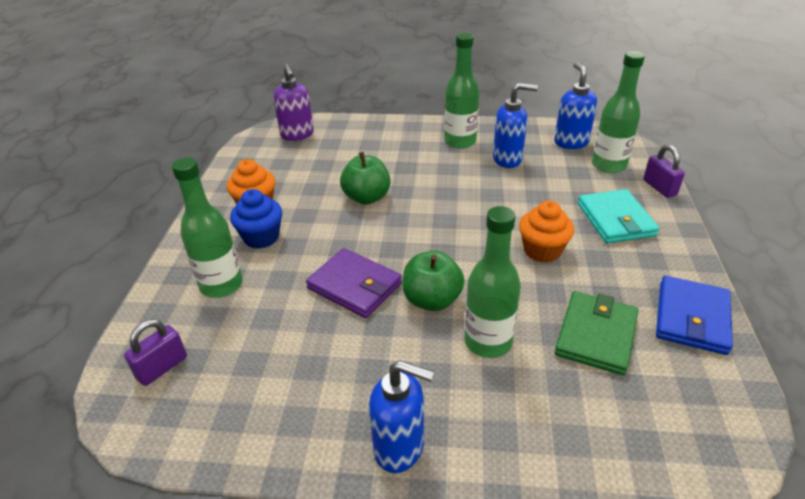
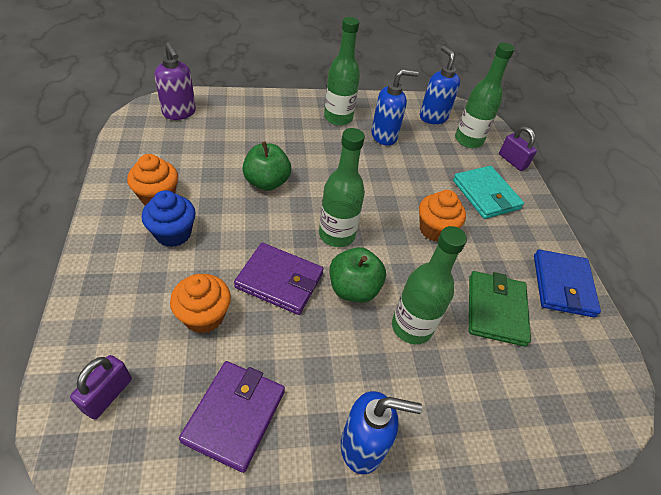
camera: 20 degrees left, 10 degrees up
green bottle [172,157,243,298] -> green bottle moved to [319,128,365,247]
none -> orange cupcake [170,274,231,333]
none -> purple wallet [179,361,285,473]

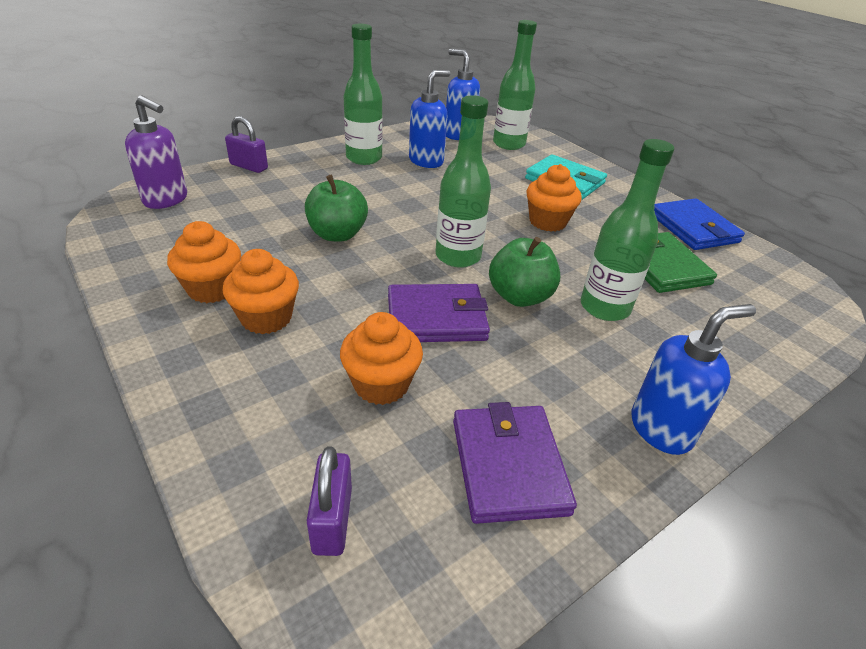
camera: 25 degrees left, 10 degrees down
blue cupcake [142,190,196,247] -> orange cupcake [222,249,299,334]
purple padlock [499,126,537,171] -> purple padlock moved to [225,116,268,173]

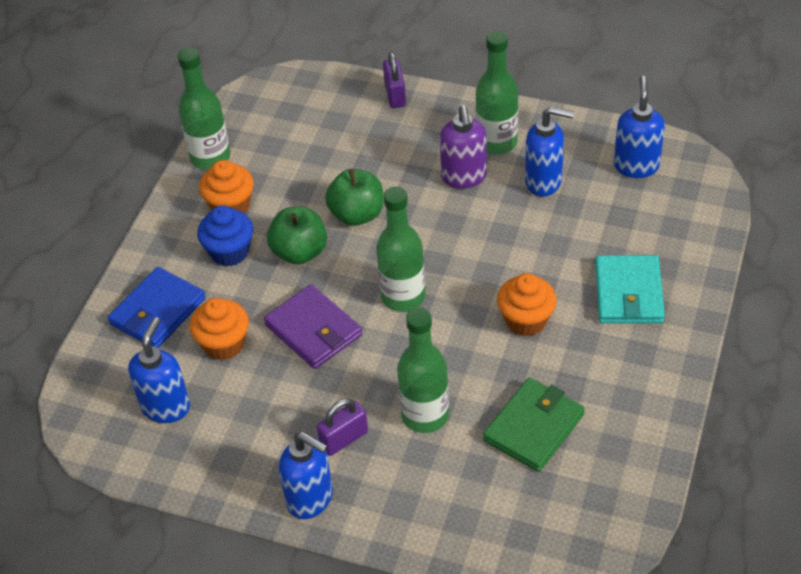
camera: 60 degrees right, 10 degrees up
purple soap dispenser [125,96,187,209] -> purple soap dispenser moved to [440,105,487,189]
orange cupcake [222,249,299,334] -> blue cupcake [197,205,253,267]
purple padlock [307,446,352,556] -> purple padlock moved to [317,398,368,456]
purple wallet [453,402,577,524] -> none
green apple [489,237,560,307] -> green apple moved to [267,207,327,265]
green bottle [493,20,537,150] -> green bottle moved to [178,48,230,170]
blue wallet [654,198,745,250] -> blue wallet moved to [108,267,205,348]
none -> blue soap dispenser [128,317,190,423]

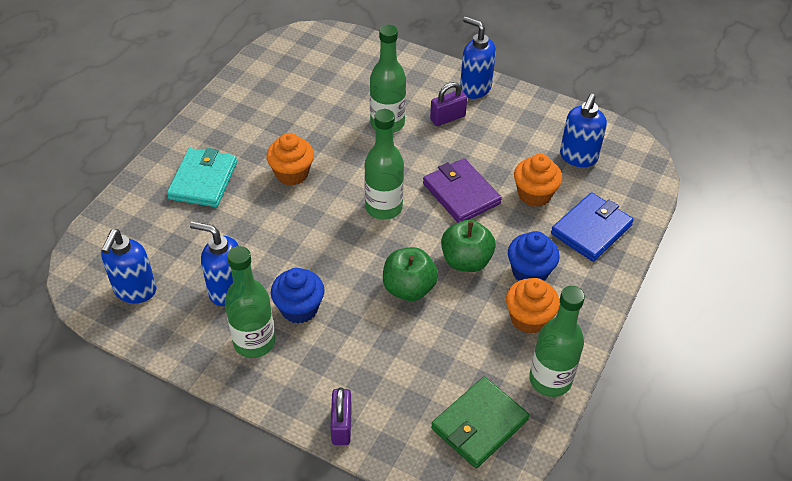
camera: 175 degrees left, 0 degrees up
purple soap dispenser [440,105,487,189] -> blue cupcake [271,268,325,324]
green wallet [483,377,585,472] -> green wallet moved to [431,377,529,468]

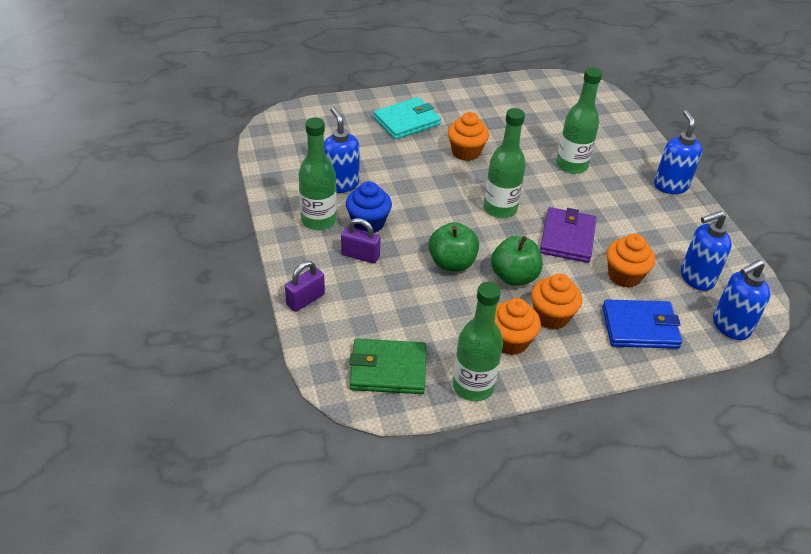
camera: 45 degrees right, 5 degrees down
blue soap dispenser [101,229,156,303] -> blue soap dispenser moved to [713,259,770,340]
purple padlock [430,82,467,126] -> purple padlock moved to [341,218,381,263]
blue cupcake [508,231,560,281] -> orange cupcake [531,274,582,330]

